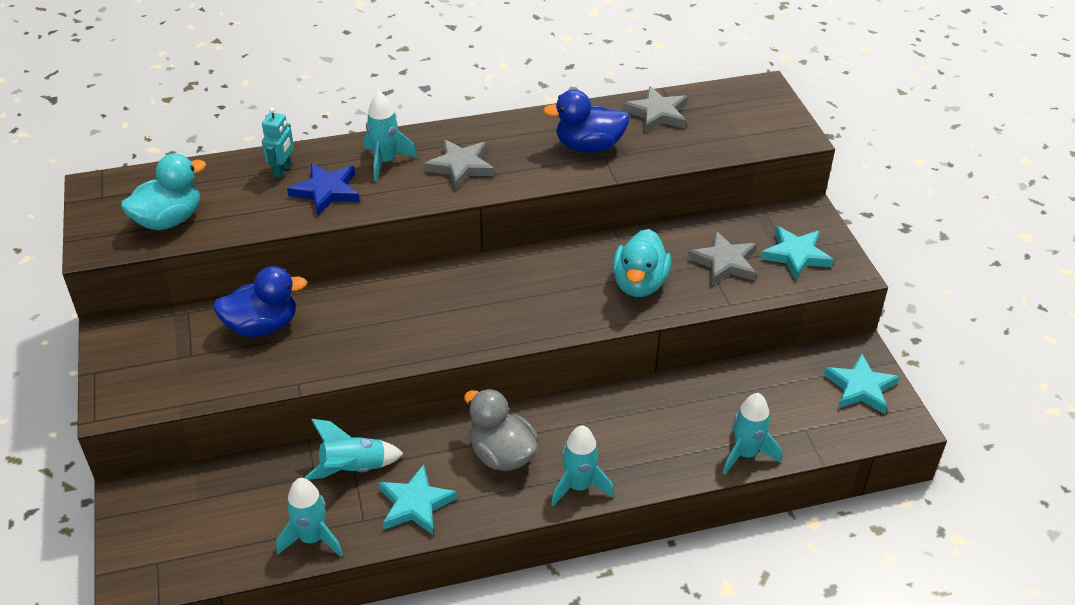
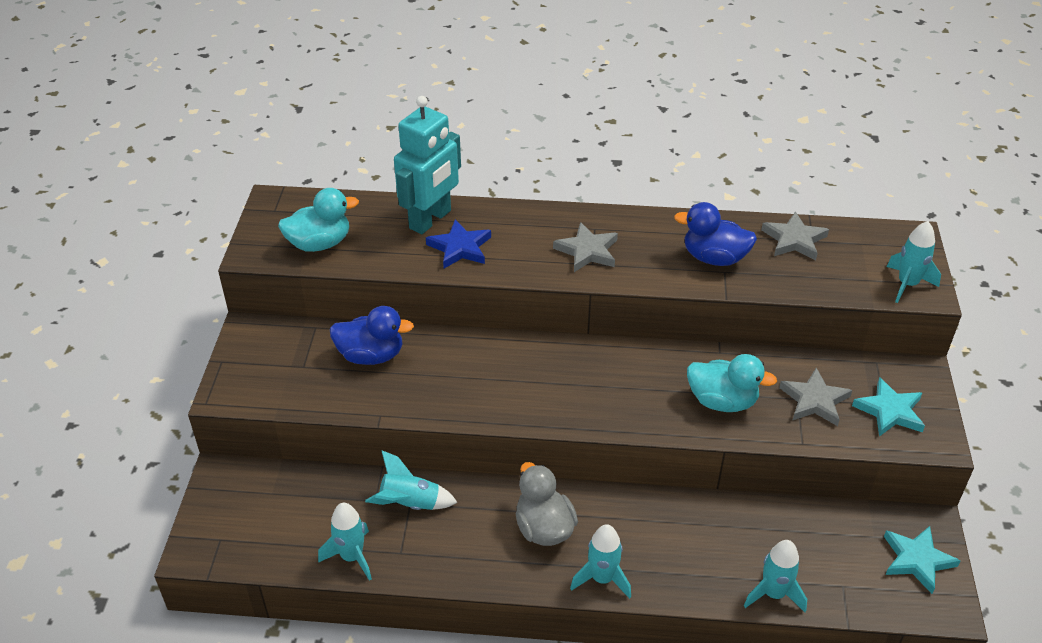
camera: 20 degrees right, 0 degrees up
turquoise robot [262,107,294,178] -> turquoise robot [394,96,461,234], size x2.09
turquoise rocket [364,92,417,181] -> turquoise rocket moved to [887,221,941,303]
turquoise star [379,464,458,535] -> none
turquoise duck [612,229,671,297] -> turquoise duck turned 105 degrees counterclockwise [687,354,777,412]

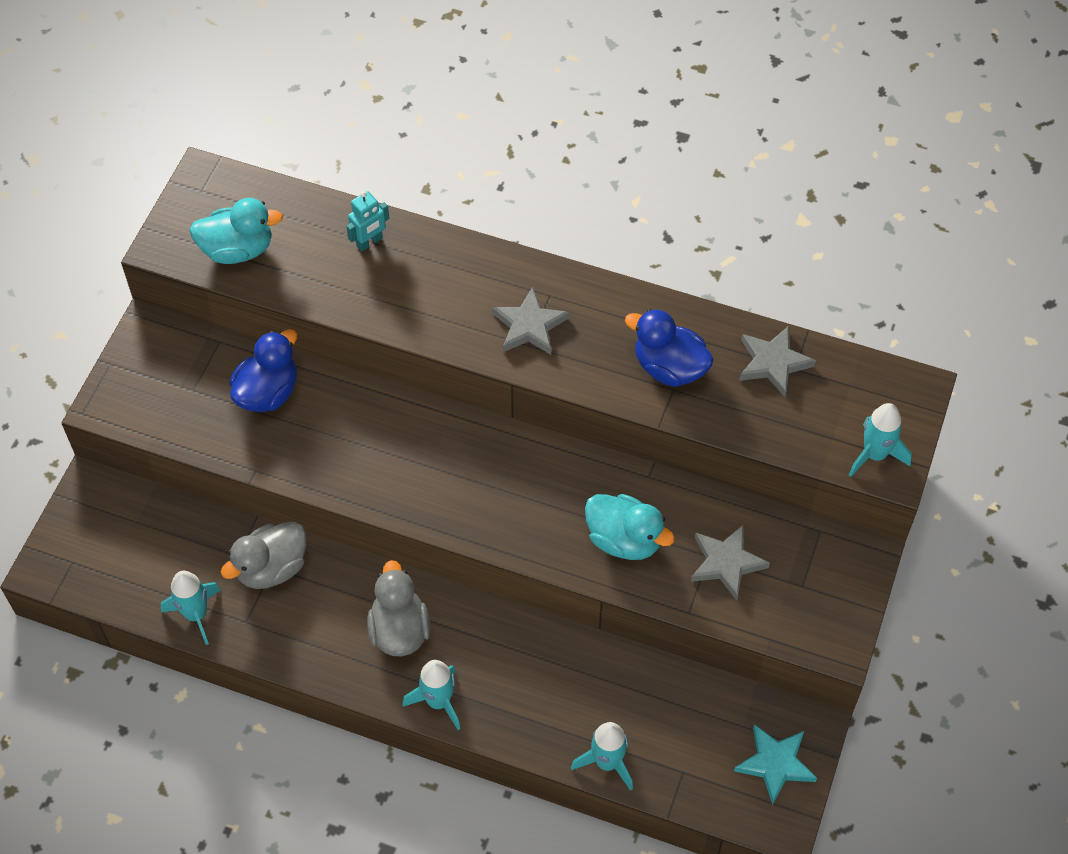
camera: 15 degrees right, 15 degrees up
blue duck [330,306,414,365] -> blue duck turned 75 degrees counterclockwise [229,329,297,412]
turquoise rocket [365,450,458,510] -> grey duck [221,521,306,589]
turquoise robot [394,96,461,234] -> turquoise robot [346,191,389,251], size x0.48
blue star [426,219,491,268] -> none
turquoise star [852,377,925,437] -> none

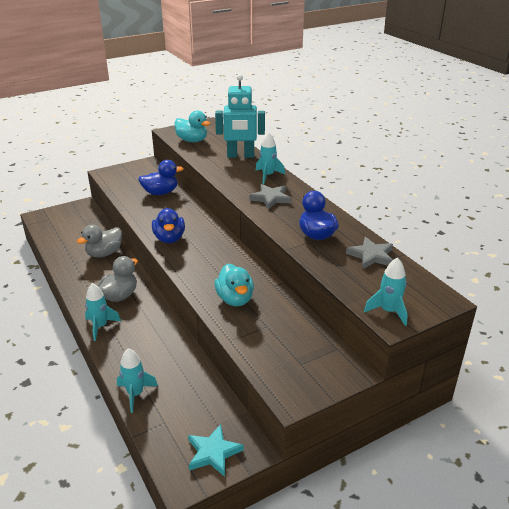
camera: 40 degrees right, 25 degrees down
turquoise rocket [161,571,221,645] -> turquoise rocket moved to [255,132,285,184]
grey duck [221,521,306,589] -> grey duck turned 45 degrees counterclockwise [77,225,122,258]
turquoise robot [346,191,389,251] -> turquoise robot [215,74,265,158], size x2.09
grey star [691,525,770,600] -> none
none -> blue duck [152,208,185,243]

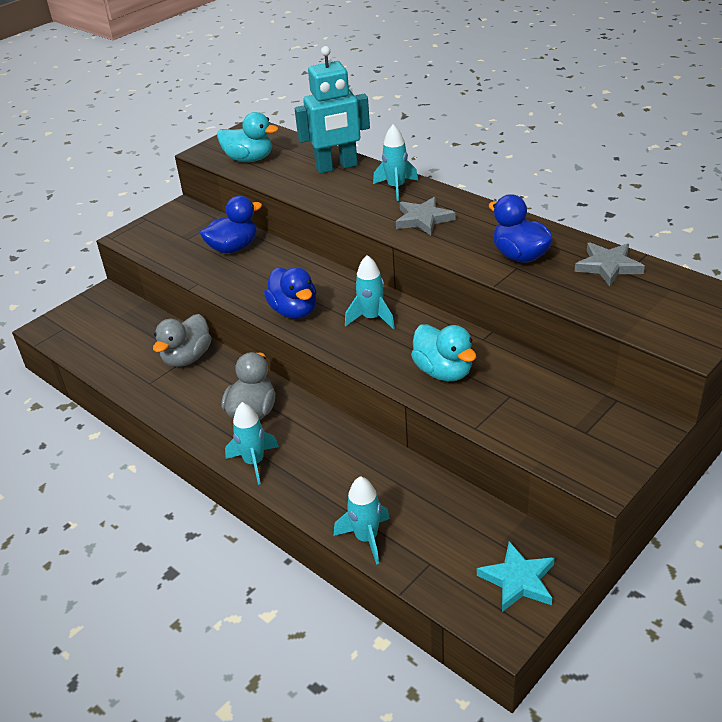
camera: 15 degrees left, 5 degrees up
turquoise rocket [364,257,408,326] -> turquoise rocket moved to [345,255,395,329]

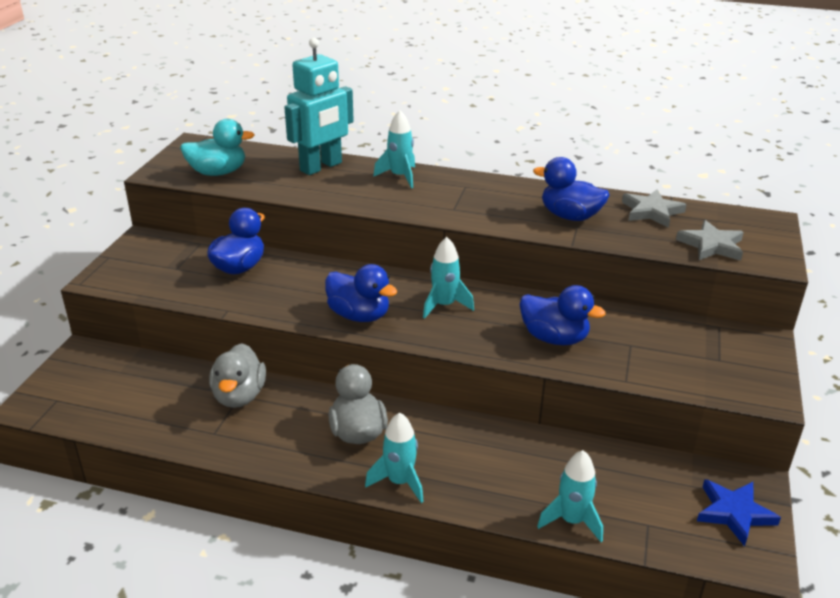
camera: 30 degrees left, 5 degrees down
grey star [396,197,455,236] -> grey star moved to [676,220,744,261]
turquoise duck [411,324,476,381] -> blue duck [520,285,606,345]
turquoise star [477,541,555,612] -> blue star [697,479,781,546]

